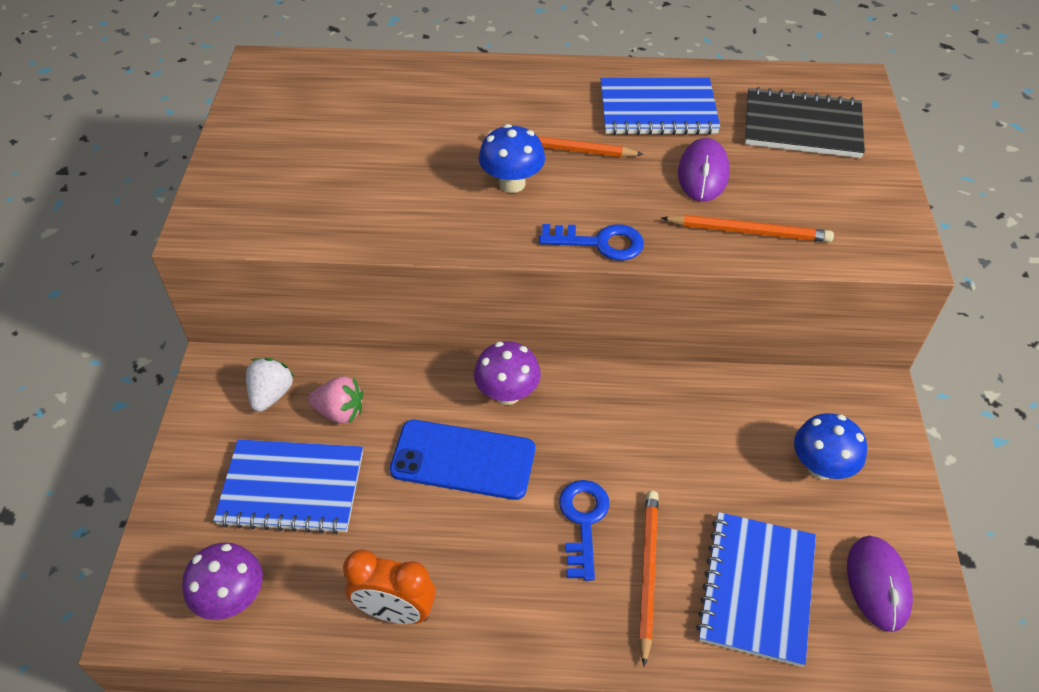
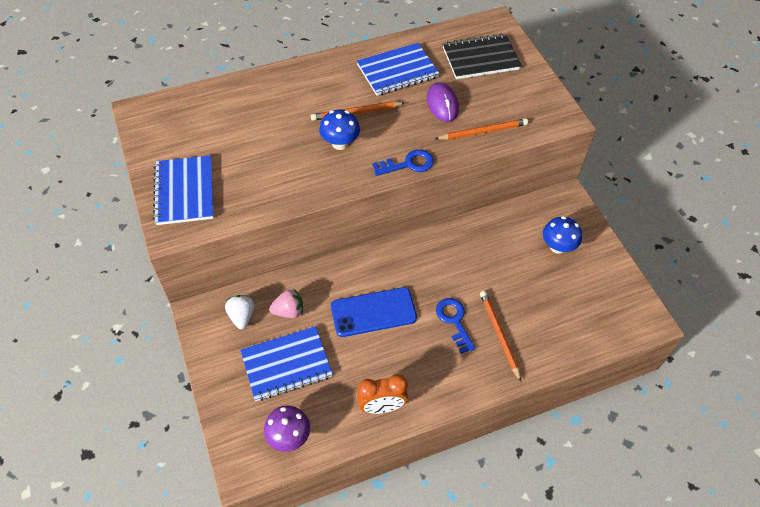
camera: 25 degrees left, 5 degrees up
purple mushroom [474,341,541,405] -> none
blue notebook [696,512,816,667] -> blue notebook moved to [153,155,214,225]
purple mouse [847,536,913,632] -> none

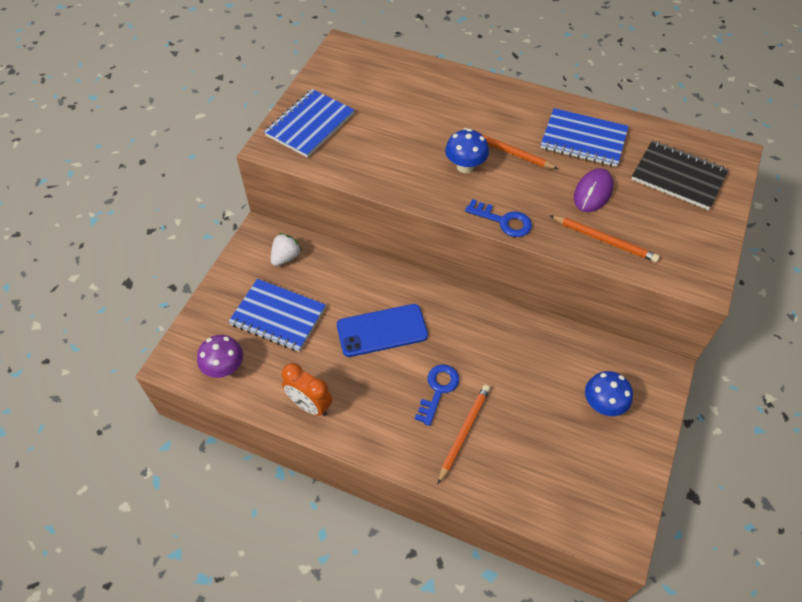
camera: 45 degrees right, 0 degrees up
pink strawberry [269,288,303,318] -> none
blue phone [331,287,417,337] -> blue phone turned 45 degrees counterclockwise [337,304,428,357]

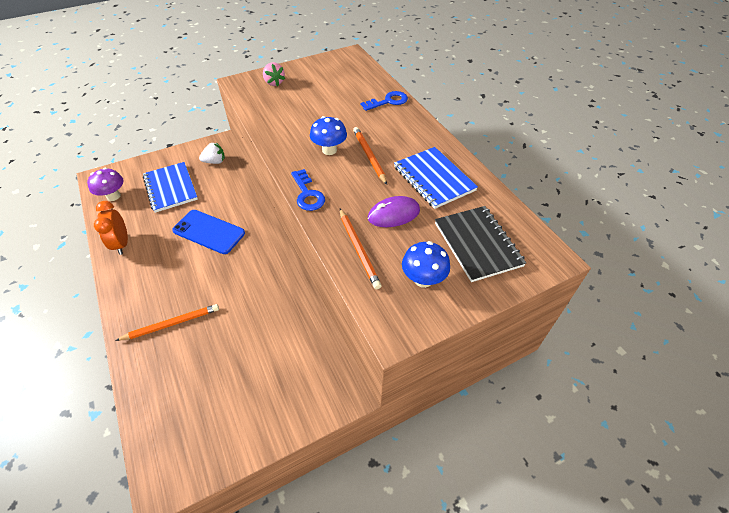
camera: 40 degrees right, 5 degrees down
blue notebook [264,89,354,158] -> pink strawberry [263,62,285,86]
blue key [415,364,459,426] -> blue key moved to [360,91,408,111]
blue mushroom [585,371,633,416] -> blue mushroom moved to [402,241,450,288]

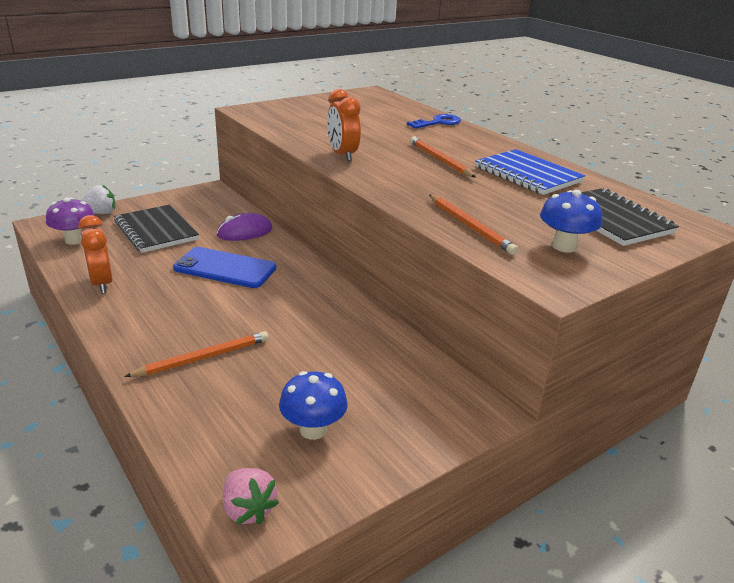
camera: 10 degrees left, 20 degrees down
blue notebook [143,162,198,213] -> black notebook [114,205,199,253]
white strawberry [199,142,225,164] -> white strawberry moved to [81,185,115,214]
pink strawberry [263,62,285,86] -> pink strawberry moved to [223,468,279,524]
blue key [291,169,325,211] -> none
blue mushroom [310,116,347,155] -> blue mushroom moved to [279,371,348,440]
purple mouse [368,196,420,227] -> purple mouse moved to [217,213,272,241]
none -> orange clock [327,89,361,161]

